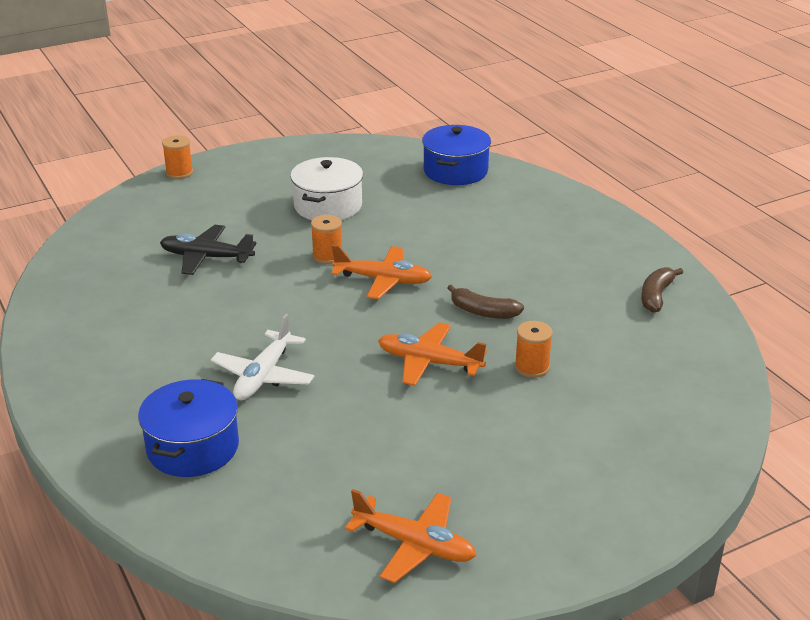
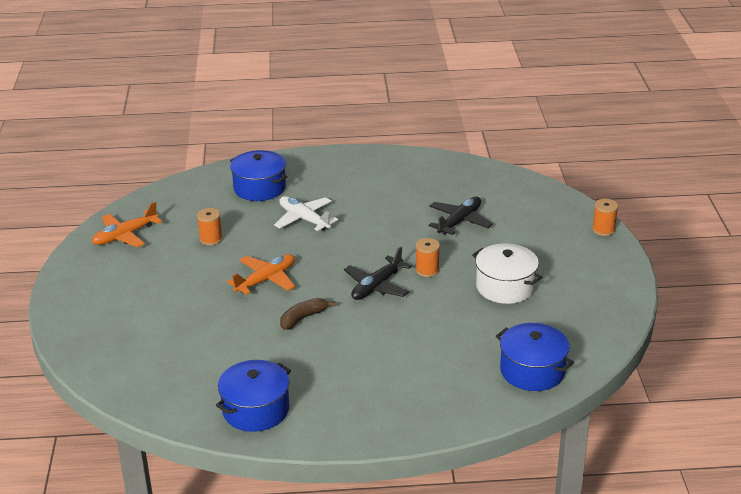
camera: 115 degrees right, 0 degrees up
orange plane [331,245,432,299] -> black plane [344,246,412,300]
orange spool [515,321,553,378] -> orange spool moved to [197,208,223,245]
brown banana [641,267,683,313] -> blue pot [216,360,291,432]

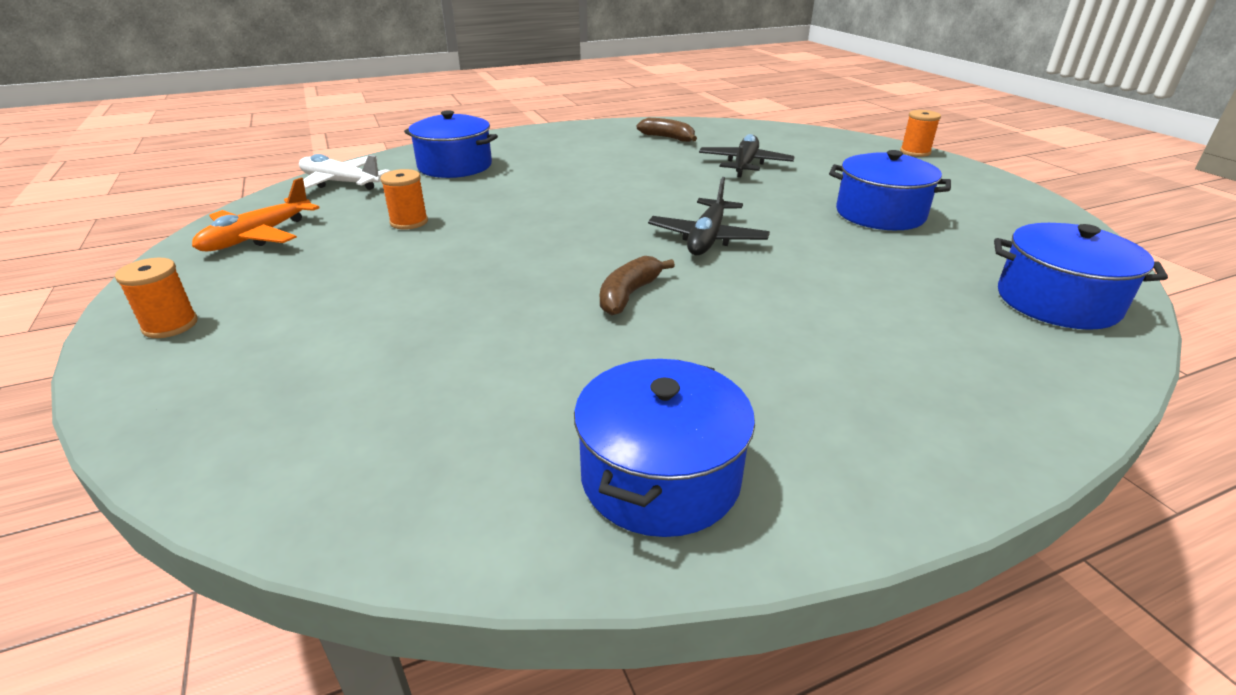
camera: 20 degrees left, 0 degrees up
orange plane [227,254,295,295] -> none
white plane [274,196,338,231] -> white plane moved to [299,154,390,190]
orange spool [415,238,440,277] -> orange spool moved to [115,258,198,338]
white pot [472,244,542,304] -> blue pot [829,150,951,230]
none -> brown banana [637,118,697,142]

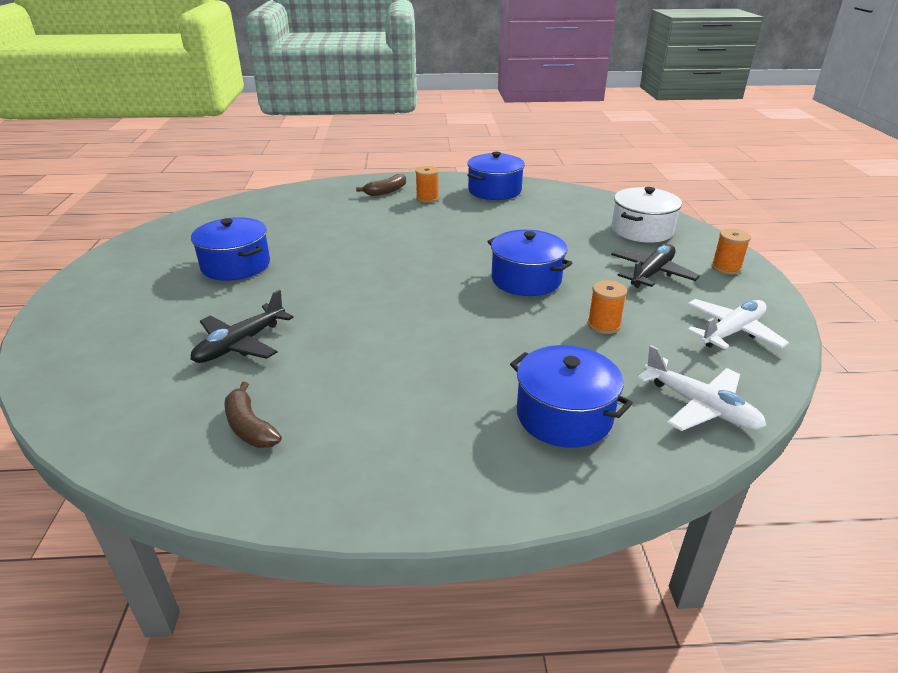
camera: 160 degrees left, 0 degrees up
orange plane [192,178,320,251] -> white plane [687,299,789,350]
brown banana [600,256,675,315] -> brown banana moved to [356,174,406,196]
black plane [648,177,770,255] -> black plane moved to [611,244,700,288]
orange spool [900,110,941,157] -> orange spool moved to [415,166,439,203]
blue pot [994,223,1168,330] -> blue pot moved to [487,230,572,296]
none -> white pot [612,187,682,243]

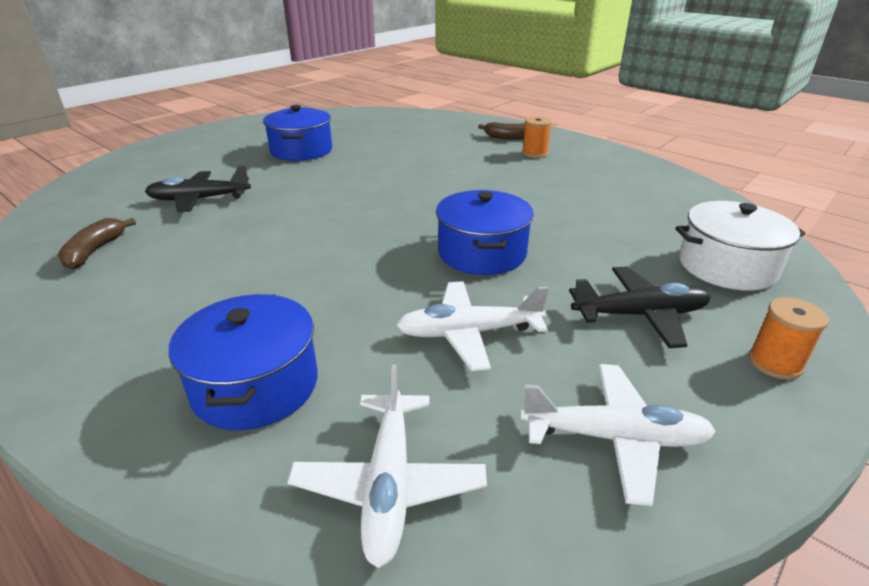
camera: 45 degrees right, 0 degrees up
blue pot [467,152,525,200] -> none
orange spool [587,280,627,334] -> white plane [396,281,549,371]

